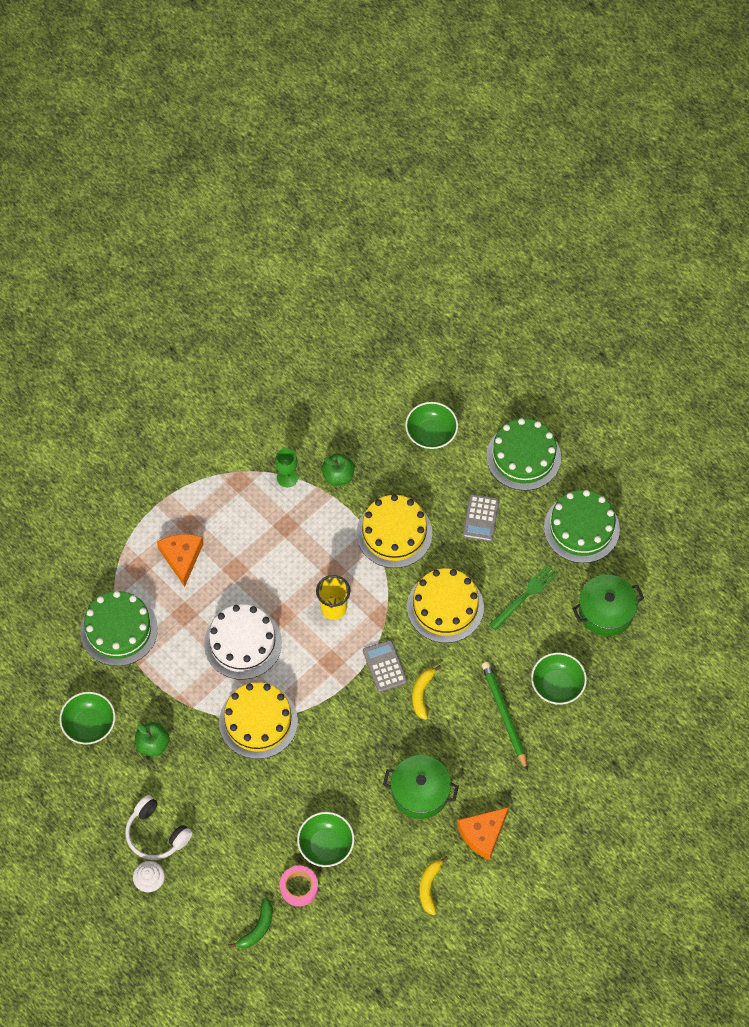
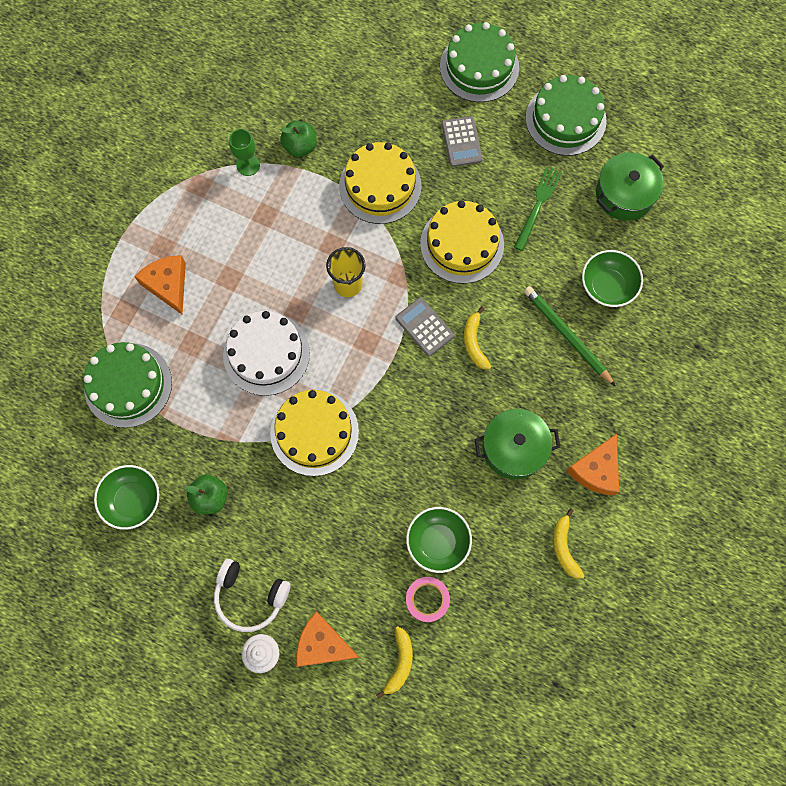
camera: 20 degrees left, 10 degrees up
green banana [228,898,273,949] -> yellow banana [376,626,413,699]
green bowl [405,402,458,450] -> none
none -> orange cheese [296,612,360,667]

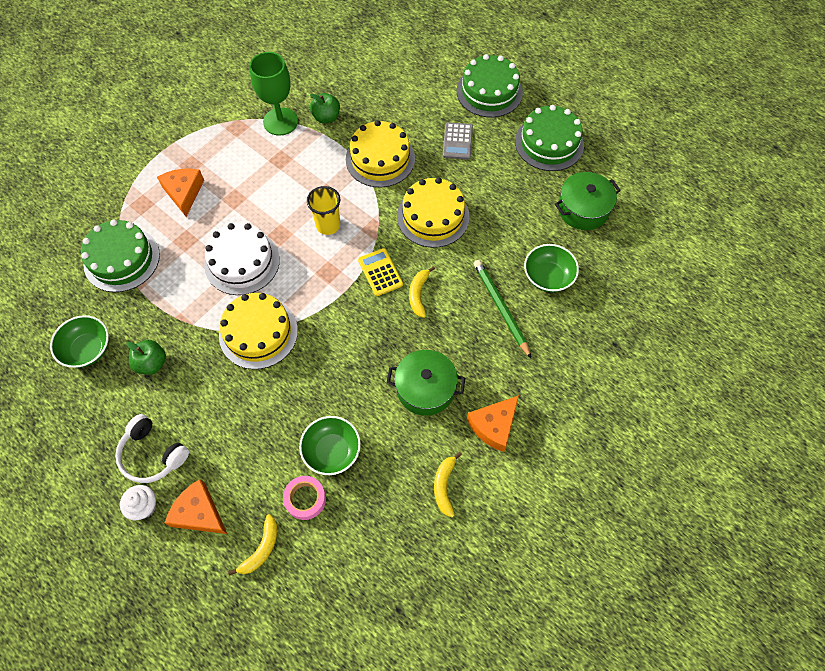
camera: 15 degrees right, 10 degrees down
green goblet [229,129,260,176] -> green goblet [249,52,298,136], size x1.79
grey calculator [395,297,454,356] -> yellow calculator [358,248,403,296]
green fork [514,166,562,251] -> none

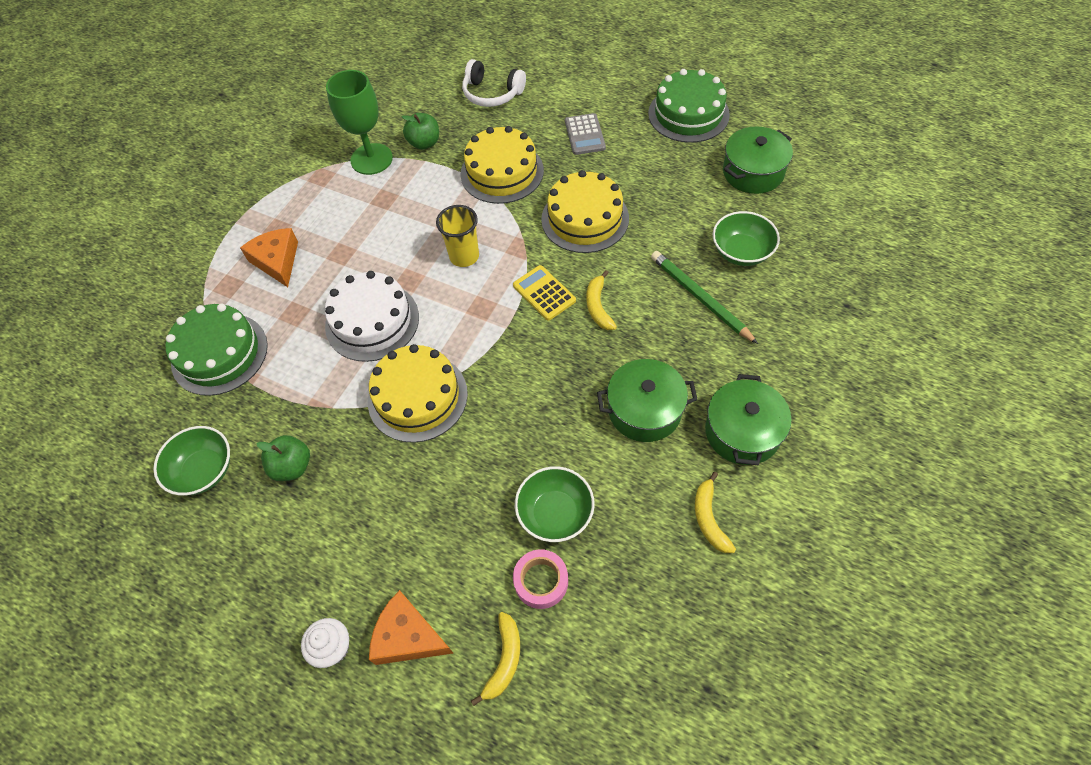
camera: 10 degrees left, 5 degrees down
white headphones [115,414,189,483] -> white headphones moved to [462,59,526,107]
green cake [457,54,523,117] -> none
orange cheese [467,395,519,452] -> green pot [705,374,792,465]

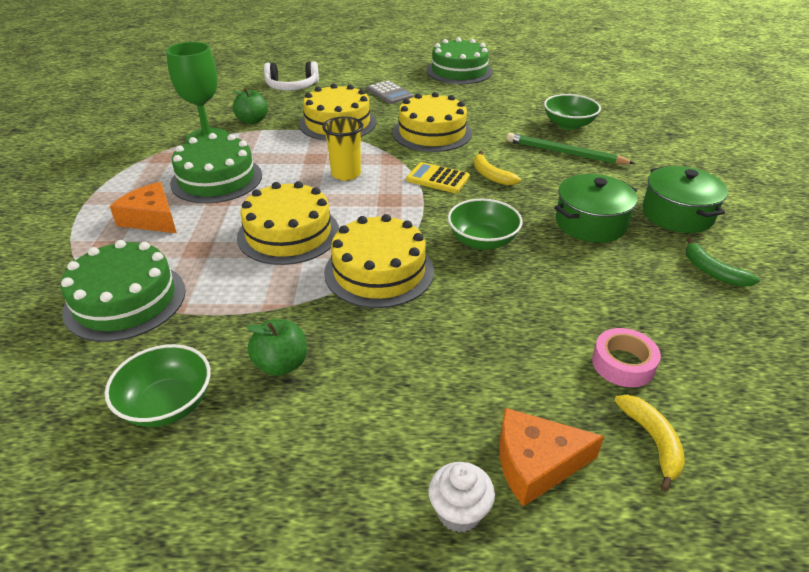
camera: 30 degrees left, 20 degrees down
white cake [325,271,419,362] -> yellow cake [237,181,339,265]
green bowl [515,466,595,542] -> green bowl moved to [448,199,522,250]
yellow banana [695,472,736,553] -> green banana [686,237,760,287]
green pot [723,126,793,194] -> none
none -> green cake [170,133,262,203]

